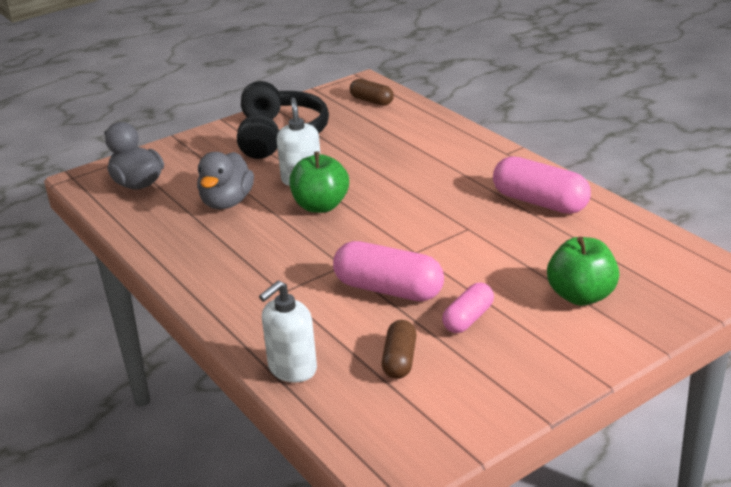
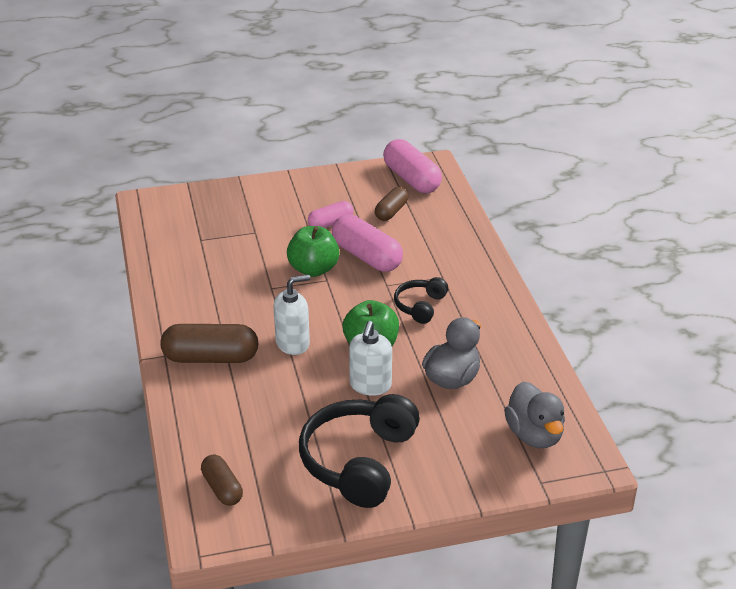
camera: 160 degrees left, 5 degrees up
white soap dispenser [259,280,317,382] -> white soap dispenser moved to [274,275,310,355]
pink capsule [493,156,591,214] -> pink capsule moved to [383,139,442,193]
green apple [547,237,619,306] -> green apple moved to [287,226,339,277]
none -> brown capsule [160,324,258,363]
none -> black headphones [394,277,448,324]

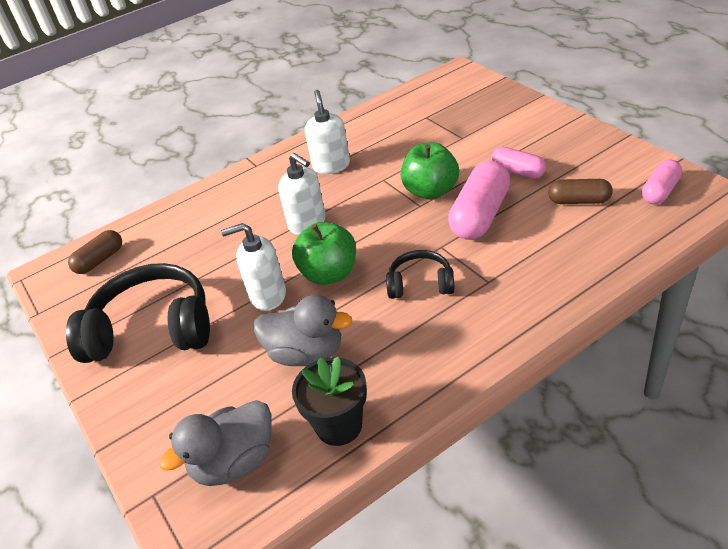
camera: 75 degrees right, 5 degrees up
brown capsule [160,324,258,363] -> none
pink capsule [383,139,442,193] -> pink capsule [642,160,682,204], size x0.59
none -> black flower pot [292,357,367,446]
none -> white soap dispenser [305,90,350,174]

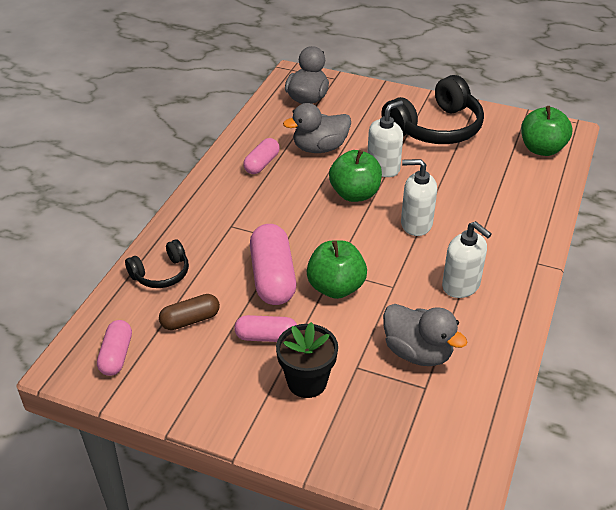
camera: 140 degrees right, 0 degrees up
brown capsule [68,230,122,274] -> green apple [521,106,572,156]
black flower pot [292,357,367,446] -> black flower pot moved to [276,322,338,398]
black headphones [386,250,455,299] -> black headphones moved to [125,239,189,288]
none -> pink capsule [243,138,280,174]
none -> grey duck [383,304,467,366]

